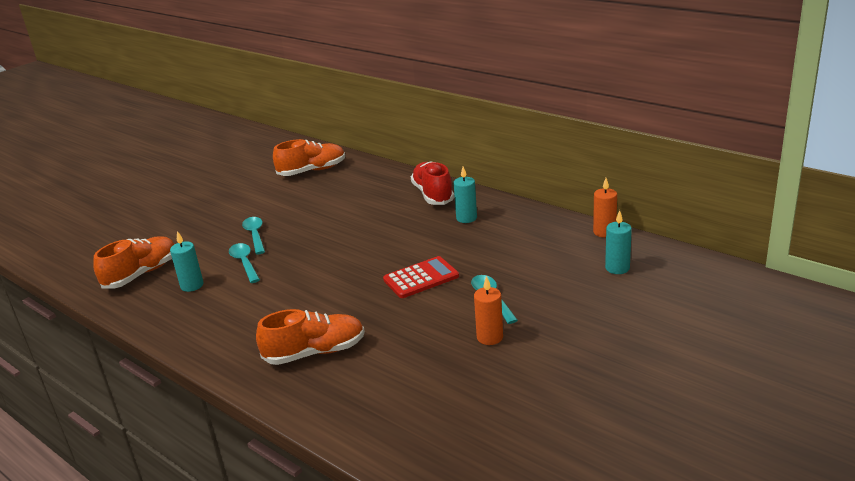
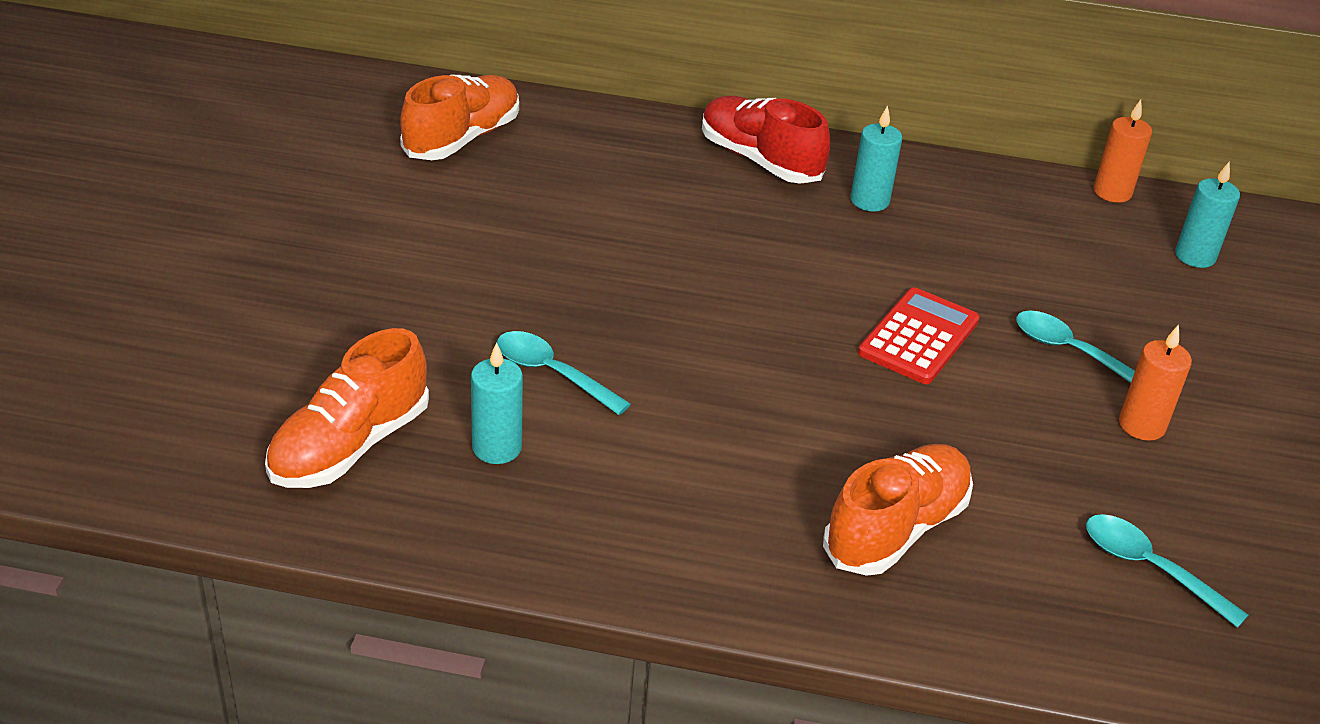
camera: 35 degrees left, 10 degrees up
orange shoe [93,236,175,289] -> orange shoe turned 150 degrees counterclockwise [265,328,429,488]
turquoise spoon [242,217,265,254] -> turquoise spoon moved to [1086,514,1248,628]

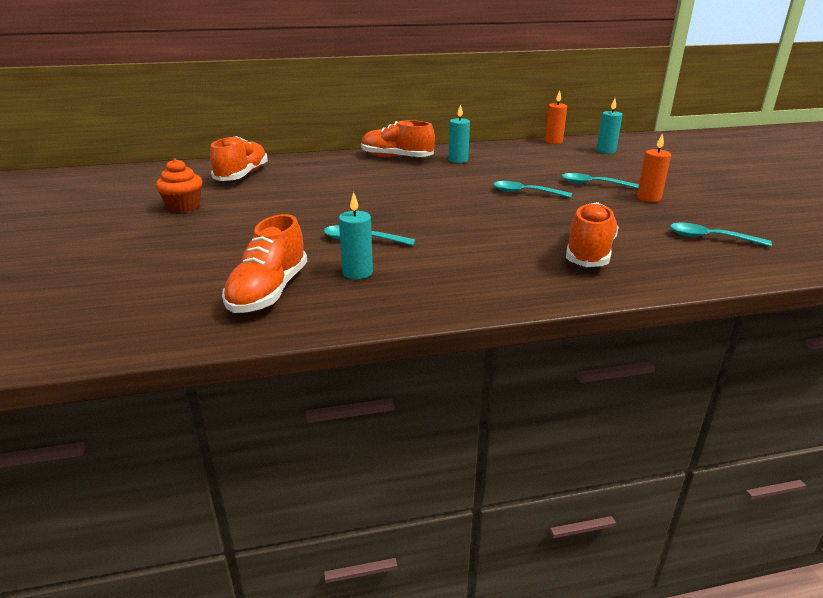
camera: 20 degrees left, 10 degrees down
red shoe [702,96,830,184] -> orange shoe [361,120,435,157]
red calculator [858,287,980,384] -> turquoise spoon [493,181,572,198]
none -> orange cupcake [156,158,203,213]

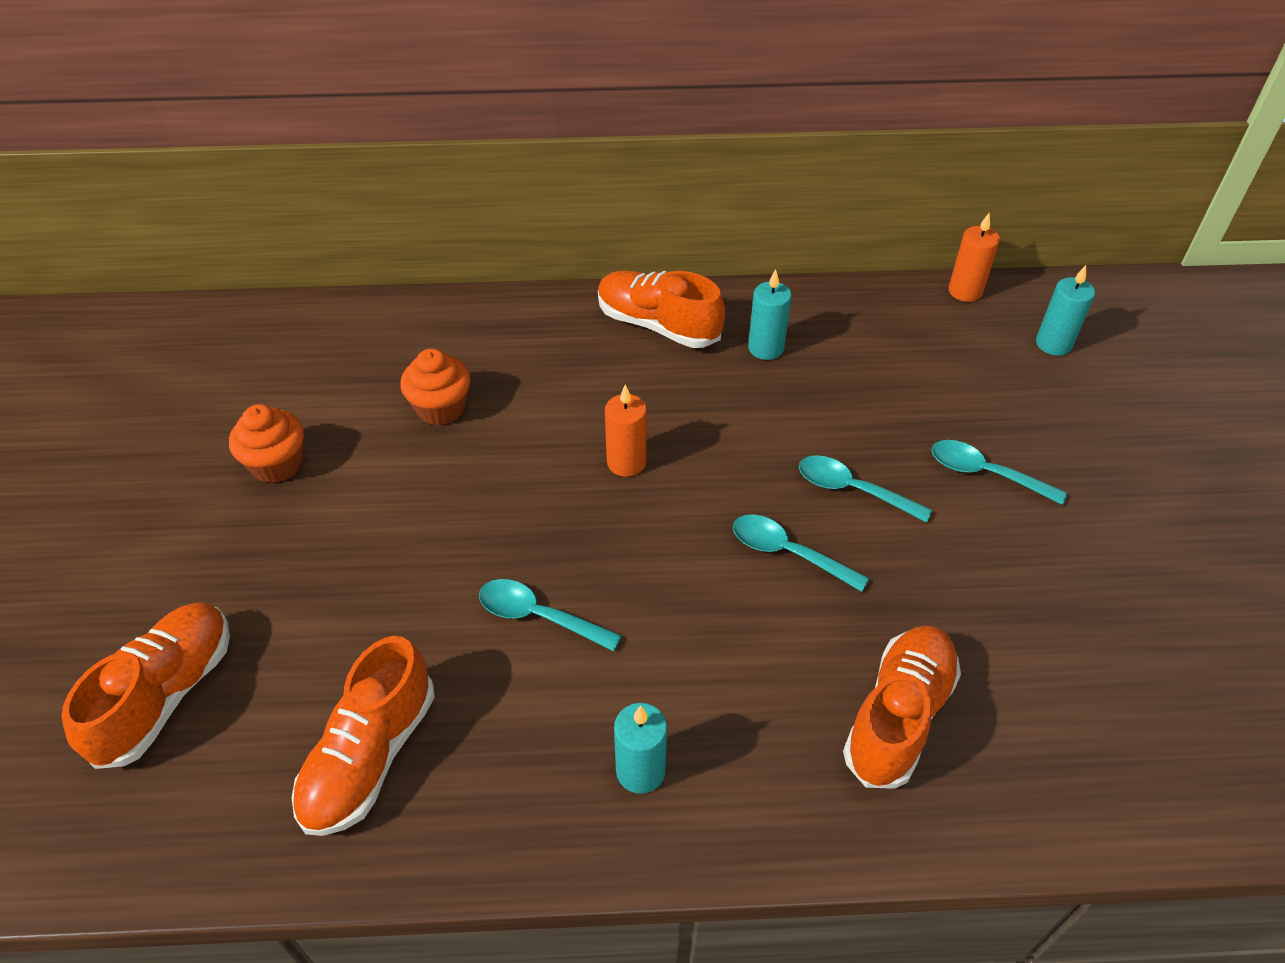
camera: 10 degrees right, 20 degrees up
orange shoe [210,136,268,181] -> orange shoe moved to [61,602,230,769]
turquoise candle [339,192,373,279] -> turquoise candle moved to [614,703,667,794]
orange candle [637,133,671,202] -> orange candle moved to [605,385,647,477]
turquoise spoon [670,223,772,247] -> turquoise spoon moved to [733,514,869,592]
none -> orange cupcake [400,348,470,426]

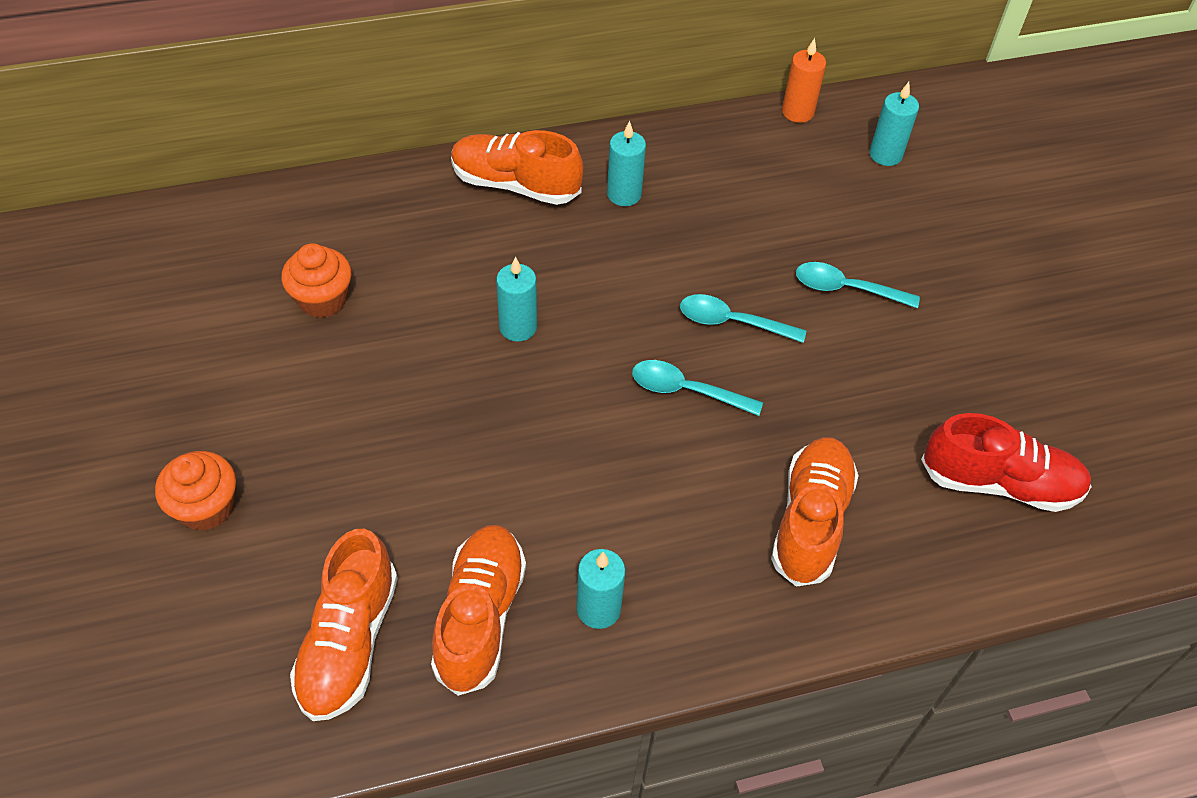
camera: 15 degrees left, 5 degrees up
orange shoe [61,602,230,769] -> orange shoe moved to [431,525,526,696]
orange cupcake [229,404,304,483] -> orange cupcake moved to [155,451,236,531]
turquoise spoon [479,579,622,651] -> none
orange candle [605,385,647,477] -> turquoise candle [496,257,537,342]
none -> red shoe [921,413,1092,512]

